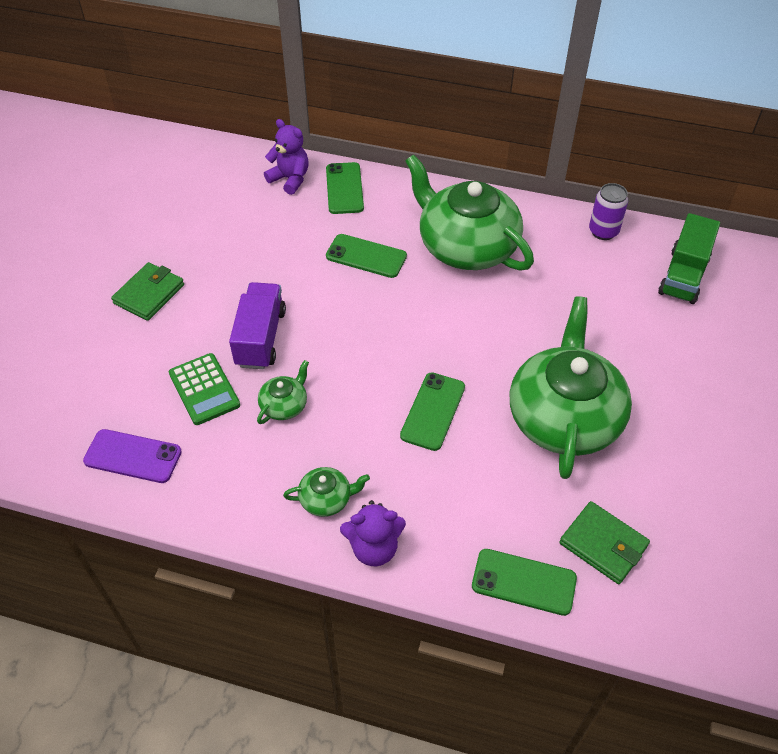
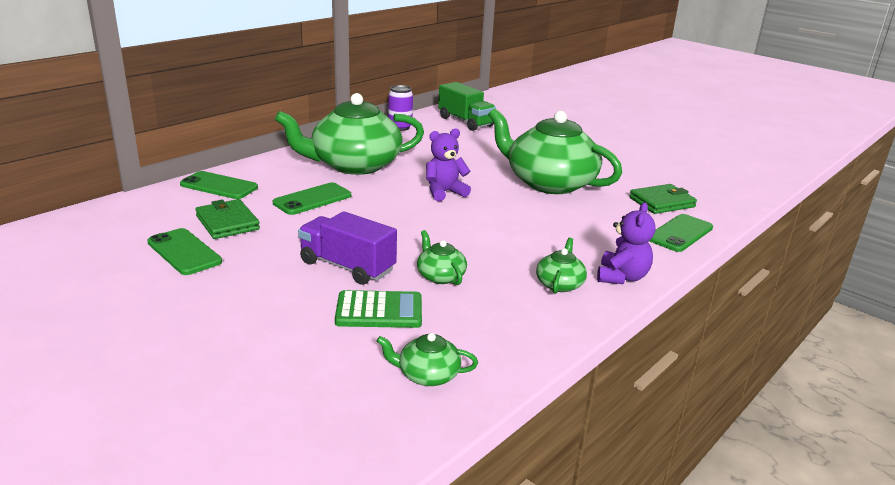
camera: 65 degrees left, 25 degrees down
purple phone [83,429,182,483] -> green teapot [377,333,478,386]
green wallet [111,262,184,321] -> green wallet moved to [195,199,260,239]
purple teddy bear [264,119,309,195] -> purple teddy bear moved to [426,128,471,201]
green phone [400,372,465,451] -> green phone moved to [147,228,222,275]

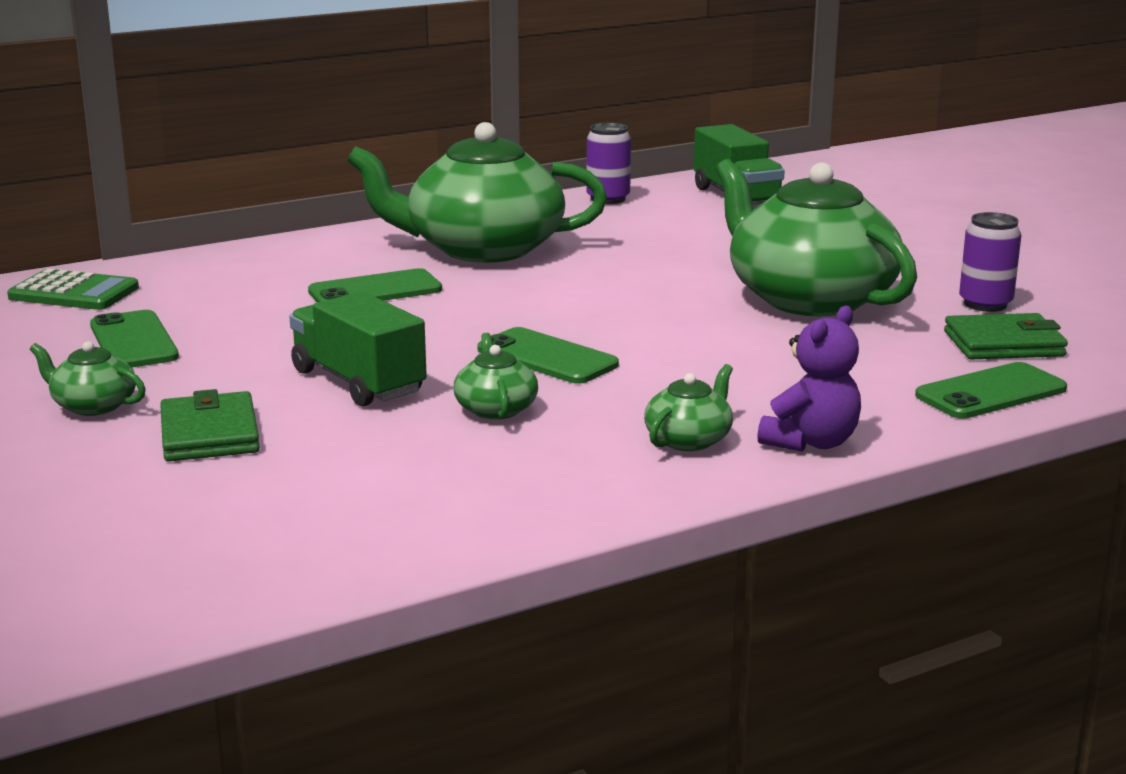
camera: 20 degrees right, 5 degrees down
green phone [180,171,258,199] -> green phone moved to [477,327,619,384]
green wallet [195,199,260,239] -> green wallet moved to [160,389,260,462]
purple truck [298,211,397,285] -> green truck [289,291,427,407]
green calculator [335,290,422,328] -> green calculator moved to [7,268,139,310]
green teapot [377,333,478,386] -> green teapot moved to [30,341,146,416]
purple teddy bear [426,128,471,201] -> none
none -> purple can [959,212,1021,312]

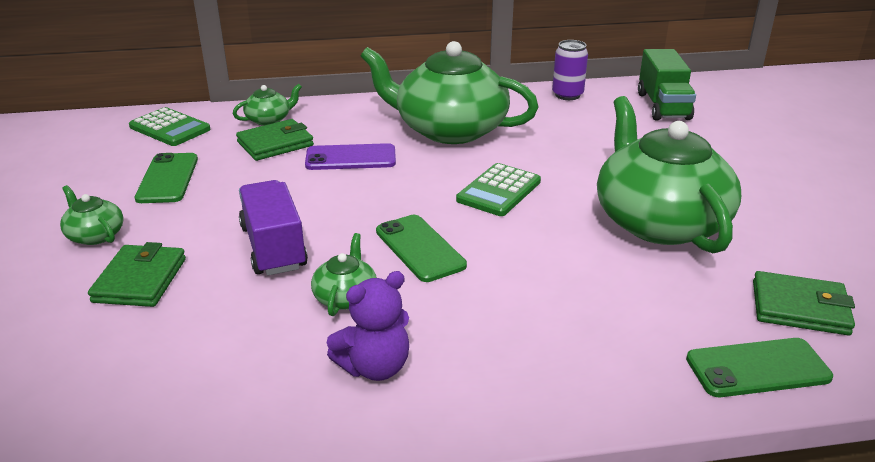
camera: 20 degrees right, 10 degrees up
green truck [289,291,427,407] -> purple truck [239,180,308,275]
green phone [308,268,442,302] -> purple phone [305,143,396,170]
green teapot [644,364,733,451] -> green teapot moved to [233,84,302,126]
purple teddy bear [757,306,861,452] -> purple teddy bear moved to [327,271,409,381]
purple can [959,212,1021,312] -> none
none -> green wallet [236,119,314,161]
none -> green calculator [456,163,541,216]

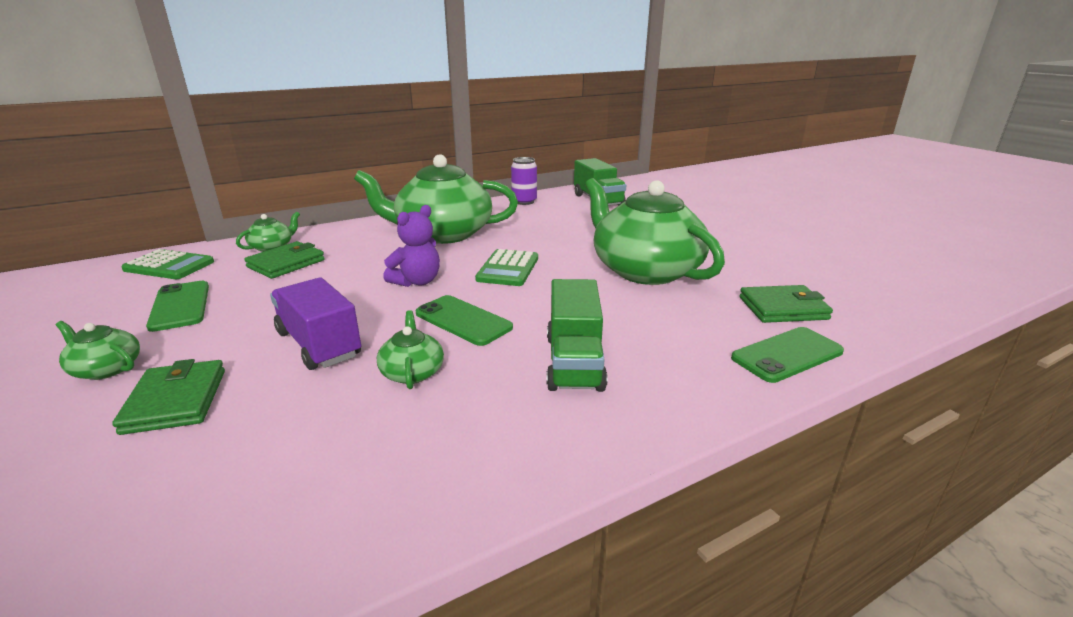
camera: 20 degrees left, 5 degrees down
purple phone [305,143,396,170] -> none
purple teddy bear [327,271,409,381] -> purple teddy bear moved to [383,205,440,287]
none -> green truck [546,279,608,392]

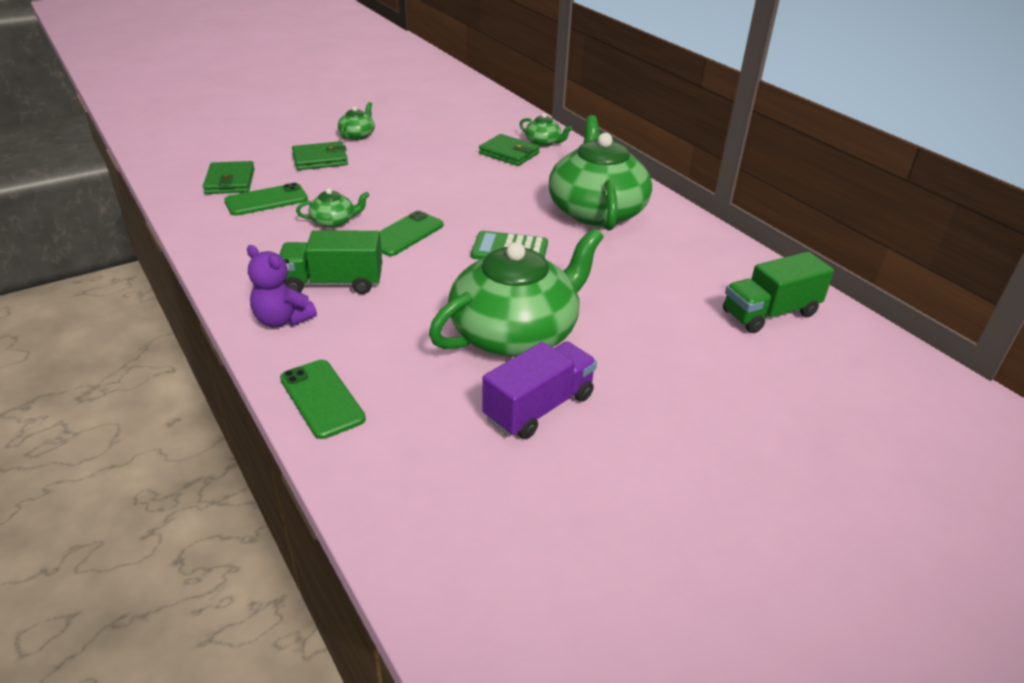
camera: 85 degrees right, 10 degrees up
green calculator [121,249,214,279] -> none
green phone [146,281,209,332] -> green phone moved to [224,183,308,216]
purple truck [270,277,361,370] -> purple truck moved to [482,341,597,439]
purple teddy bear [383,205,440,287] -> purple teddy bear moved to [247,245,317,327]
purple can [511,157,537,205] -> none
green wallet [739,285,833,323] -> green wallet moved to [203,161,255,194]

